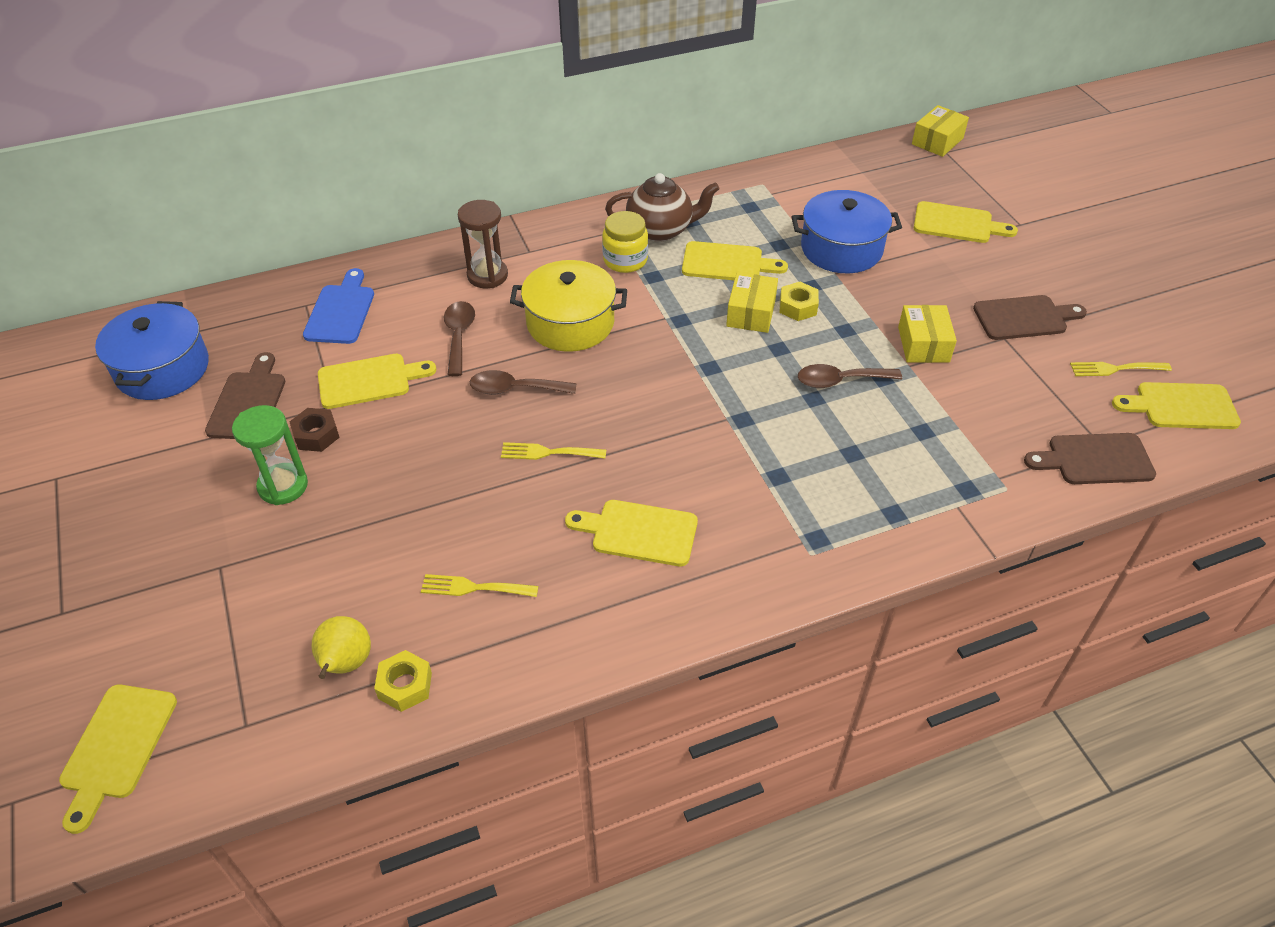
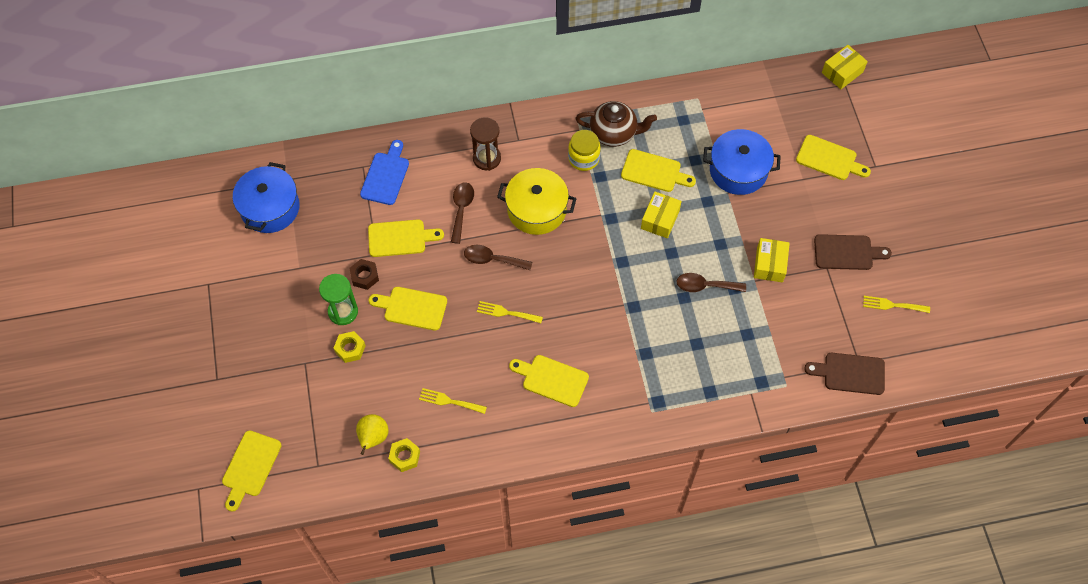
camera: 10 degrees right, 15 degrees up
brown cutting board [205,352,285,439] -> none
yellow nut [779,282,819,321] -> yellow nut moved to [334,331,366,363]
yellow cutting board [1112,382,1241,429] -> yellow cutting board moved to [369,287,447,331]

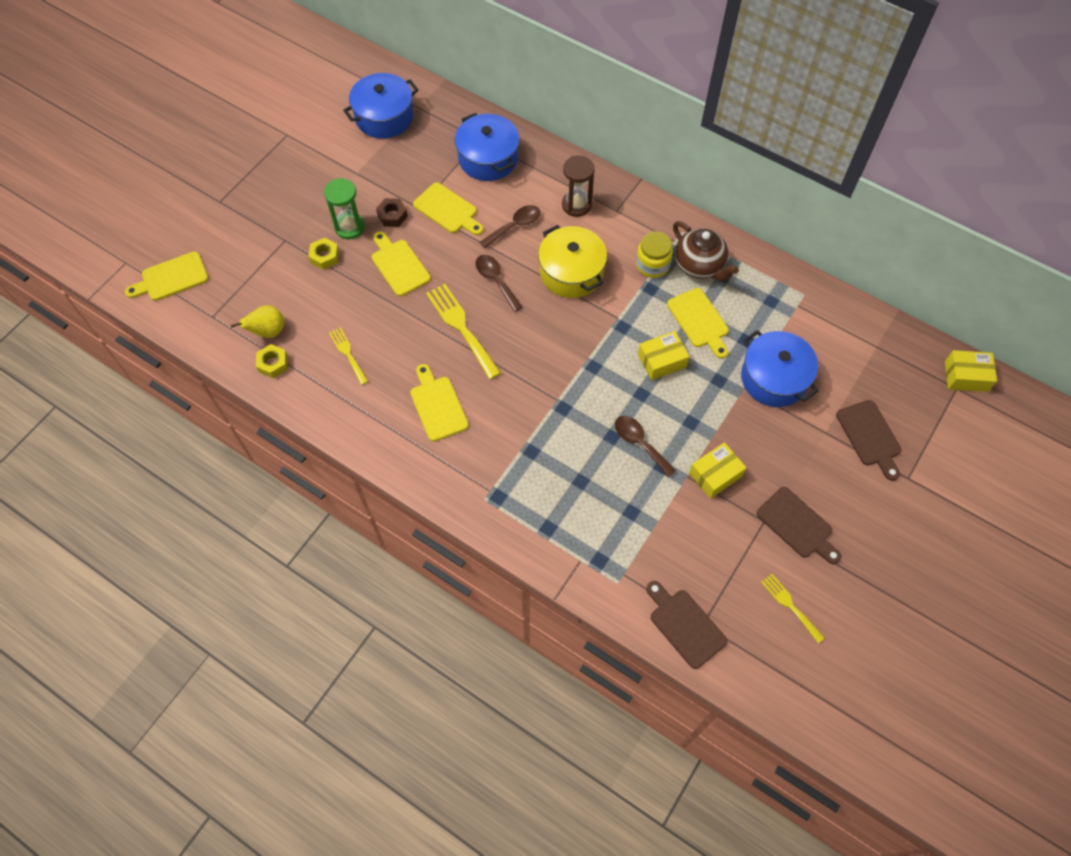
camera: 45 degrees right, 0 degrees up
blue cutting board [360,140,409,205] -> blue pot [455,113,519,181]
yellow fork [477,301,543,323] -> yellow fork [426,284,501,379], size x1.73
yellow cutting board [796,135,871,180] -> brown cutting board [836,400,902,481]

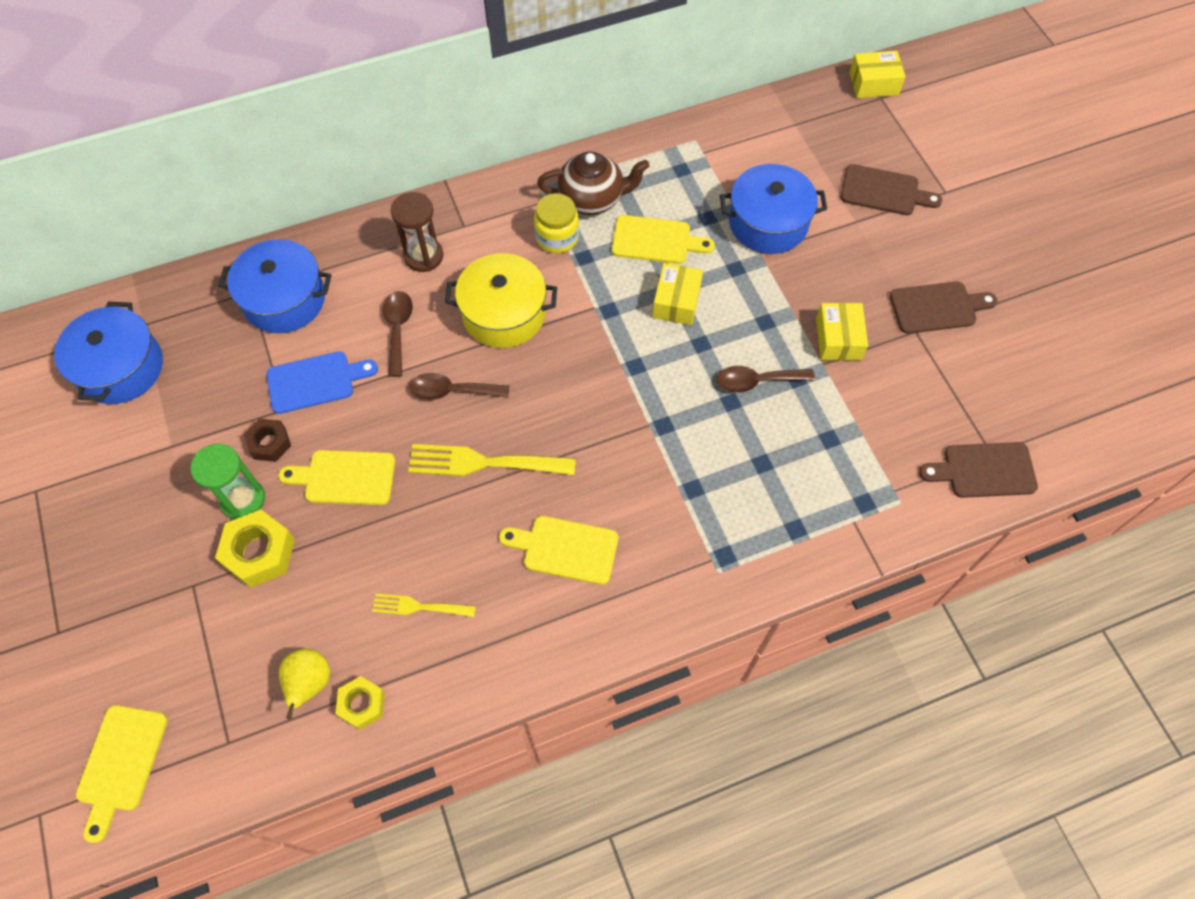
camera: 55 degrees left, 0 degrees up
yellow nut [308,238,339,270] -> yellow nut [215,510,295,588], size x1.58
yellow cutting board [413,182,484,235] -> blue cutting board [267,351,378,414]
yellow fork [761,574,825,643] -> none
yellow box [945,350,997,392] -> yellow box turned 45 degrees clockwise [849,51,906,98]

